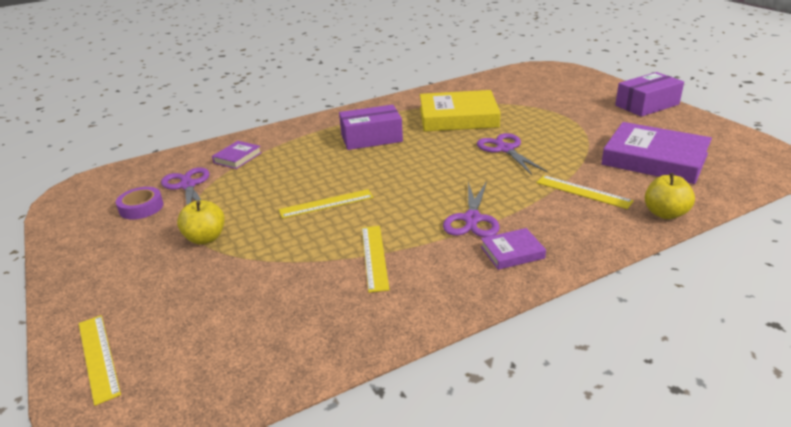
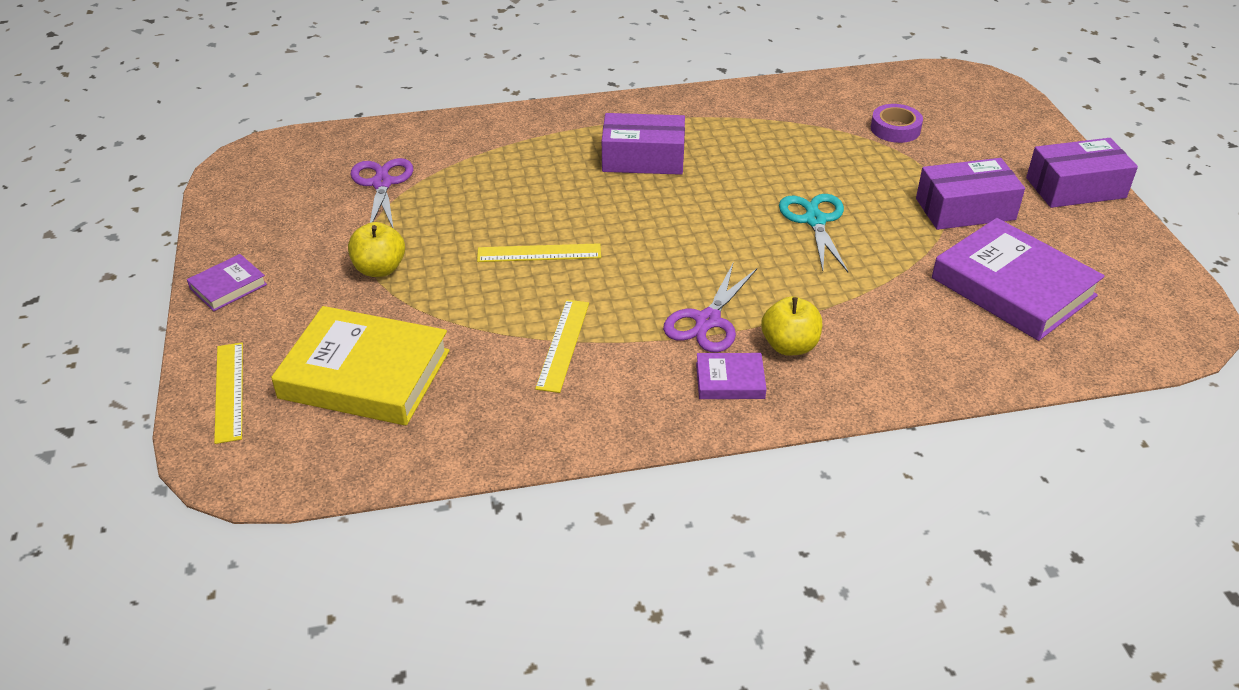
camera: 15 degrees right, 10 degrees up
purple tape [116,187,164,220] -> purple tape moved to [871,104,923,143]
purple book [212,141,262,169] -> purple book moved to [187,254,267,311]
yellow book [420,90,501,132] -> yellow book moved to [271,306,450,426]
purple scissors [477,133,547,175] -> turquoise scissors [779,194,848,272]
yellow ruler [536,175,634,209] -> none
yellow apple [645,173,695,219] -> yellow apple moved to [761,297,822,356]
none -> purple box [916,158,1025,230]

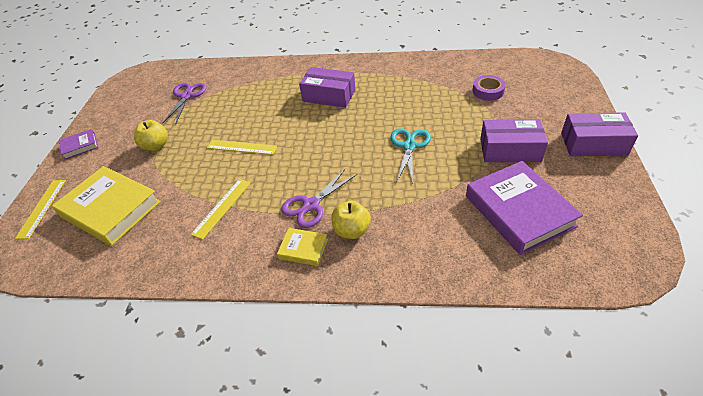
camera: 20 degrees right, 5 degrees up
purple book [696,353,766,399] -> yellow book [277,228,328,266]

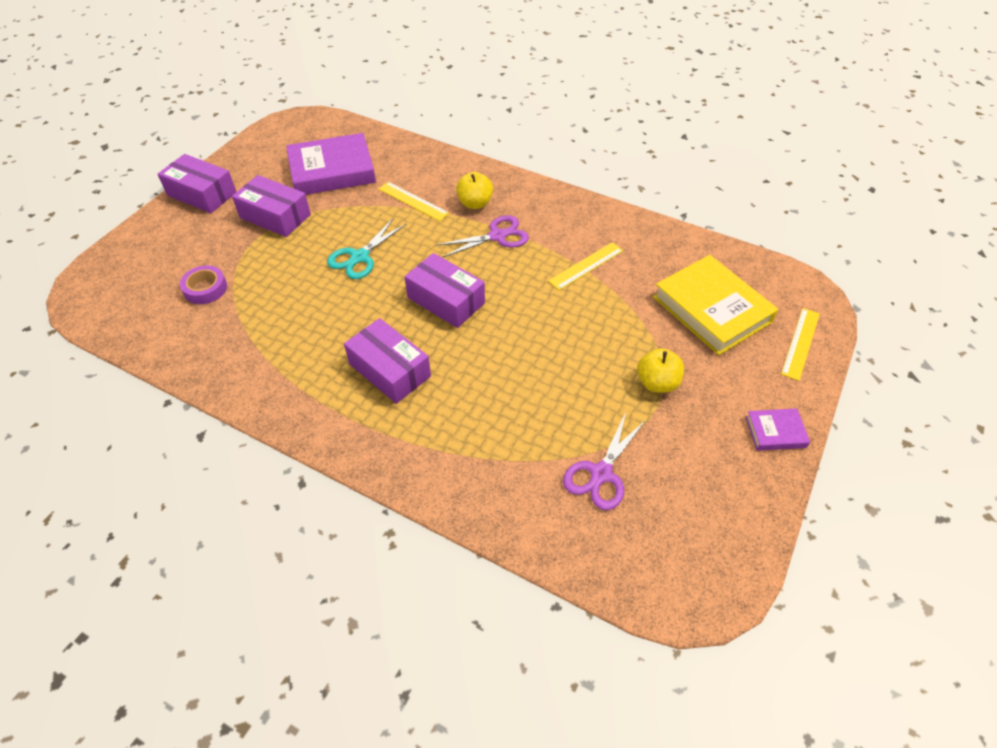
camera: 160 degrees left, 5 degrees up
yellow ruler [207,140,277,155] -> yellow ruler moved to [379,182,449,221]
yellow book [277,228,328,266] -> none
purple book [466,161,583,255] -> purple book turned 75 degrees clockwise [286,133,376,195]
none -> purple box [405,253,485,328]

